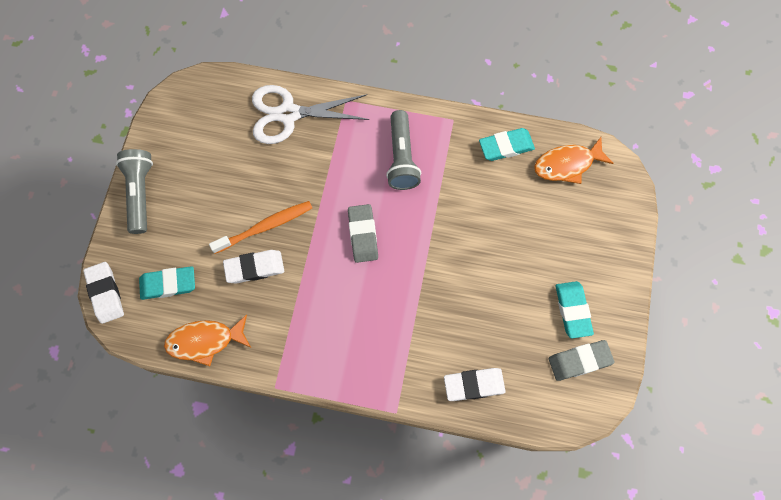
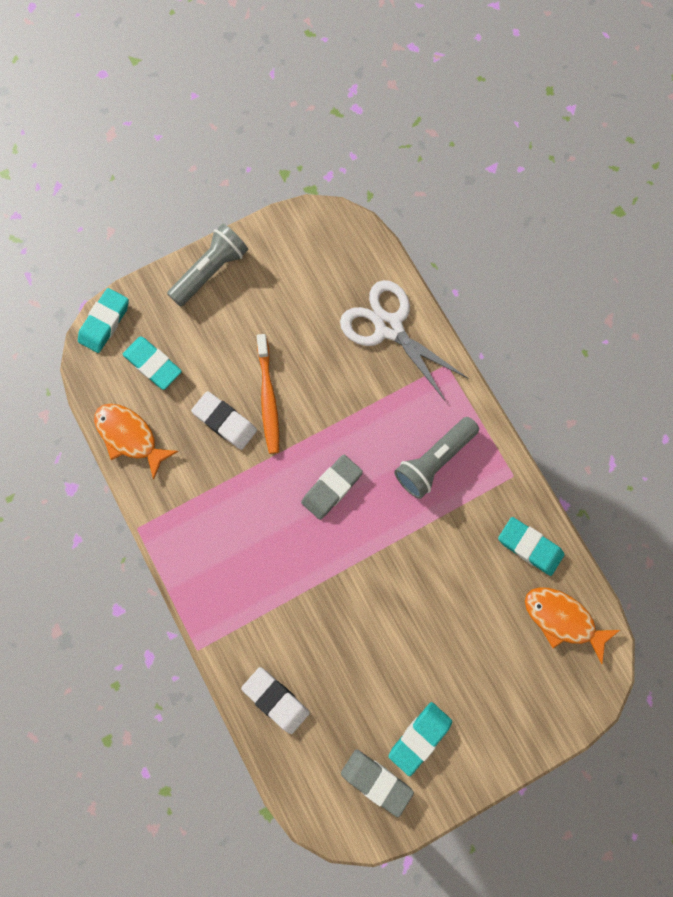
camera: 50 degrees right, 5 degrees up
white eraser [83,262,124,324] -> turquoise eraser [78,288,129,353]
orange toothbrush [209,201,312,254] -> orange toothbrush turned 60 degrees clockwise [257,334,279,454]

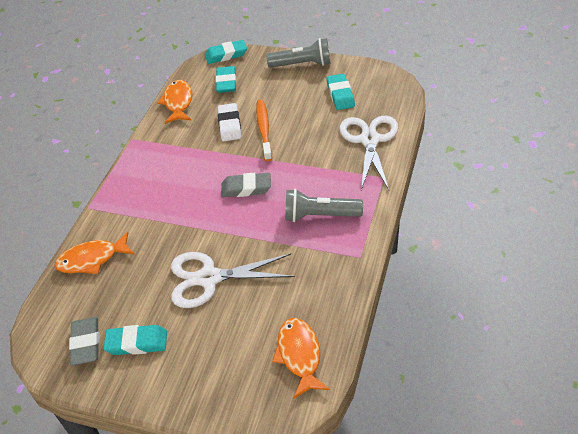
camera: 50 degrees right, 30 degrees down
white eraser [241,667,310,734] -> orange fish [55,232,135,274]
orange toothbrush [257,334,279,454] -> orange toothbrush turned 135 degrees clockwise [256,100,272,161]
turquoise eraser [498,517,565,576] -> turquoise eraser moved to [327,74,355,110]
none -> white scissors [171,252,295,308]

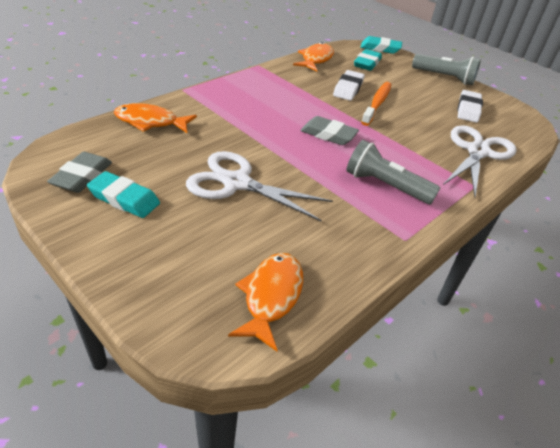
camera: 20 degrees right, 5 degrees down
turquoise eraser [327,74,355,110] -> white eraser [457,90,483,123]

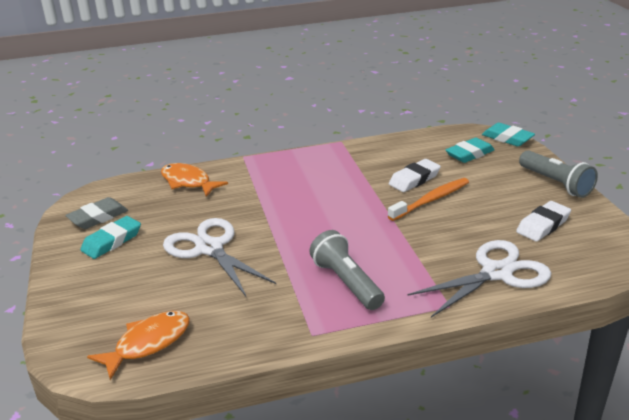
camera: 35 degrees right, 10 degrees down
turquoise eraser [87,171,160,218] -> turquoise eraser turned 75 degrees clockwise [80,216,141,259]
orange fish [293,42,334,72] -> none
grey eraser [300,116,359,145] -> none

